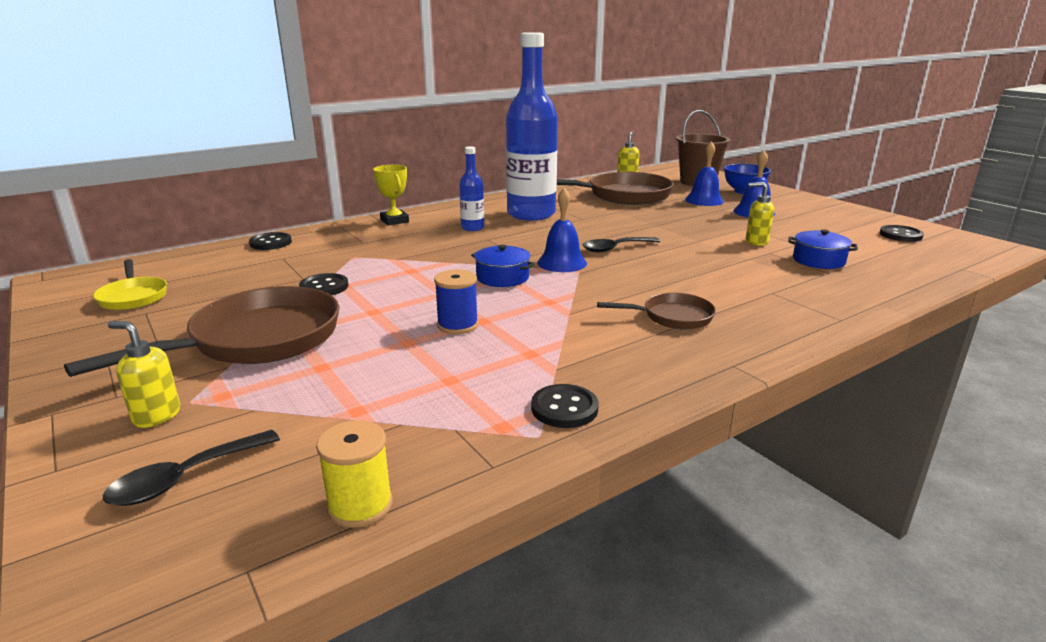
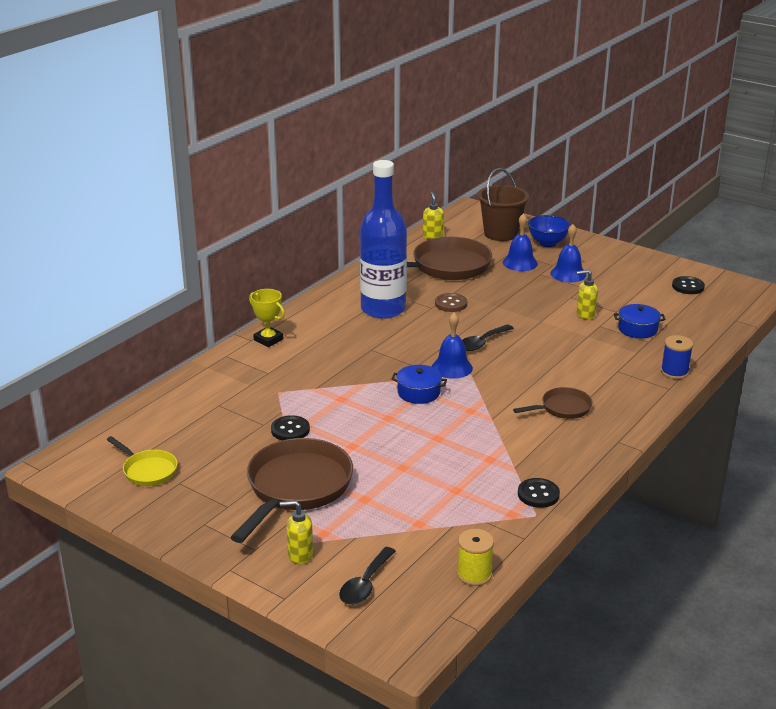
camera: 20 degrees left, 5 degrees up
black button [249,232,292,250] -> none
blue spool [434,269,478,334] -> blue spool moved to [661,335,693,379]
blue bottle [459,146,484,231] -> none
none -> brown button [435,293,467,312]

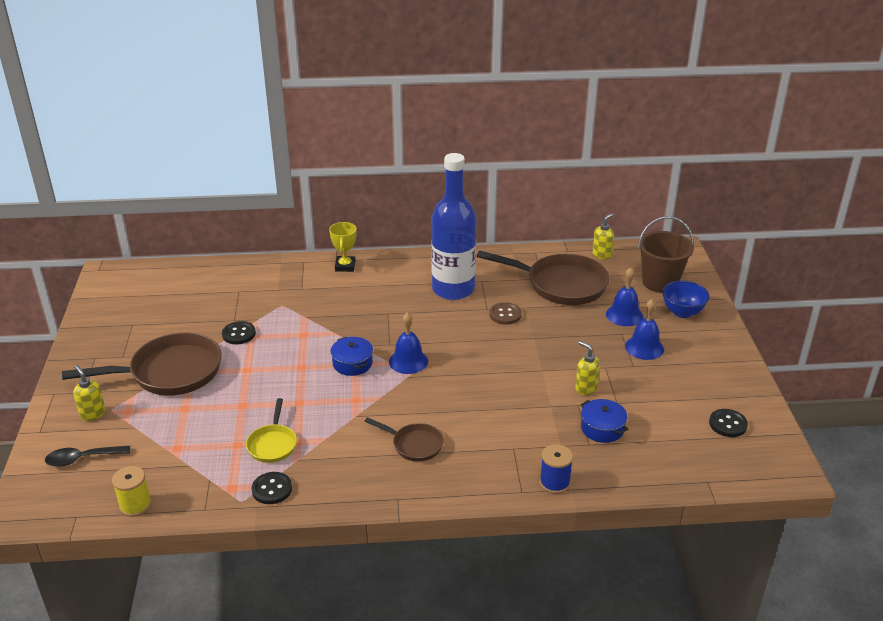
camera: 50 degrees right, 5 degrees up
yellow pan [107,436,178,486] -> yellow pan moved to [246,398,297,463]
black spoon [462,324,514,351] -> none

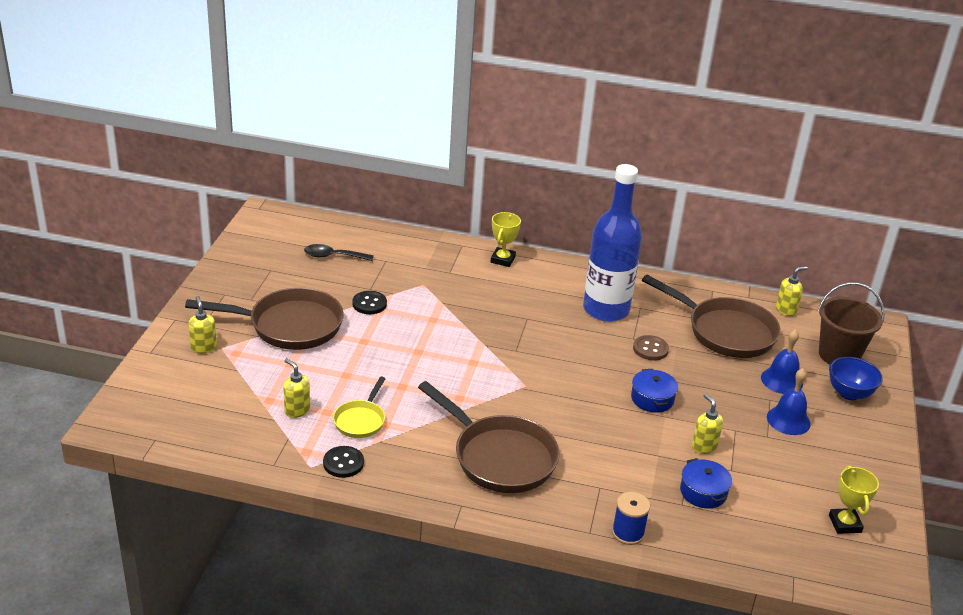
camera: 15 degrees right, 0 degrees up
black spoon [45,446,130,467] -> black spoon moved to [304,244,374,261]
yellow spool [112,466,151,517] -> none
blue pot [331,337,373,376] -> blue pot moved to [631,369,678,413]
brown pan [364,417,444,462] -> brown pan [418,381,560,493], size x1.94
blue bell [389,312,428,374] -> none
black button [709,409,748,437] -> yellow trophy [829,466,879,534]
none -> yellow soap dispenser [284,358,310,418]

